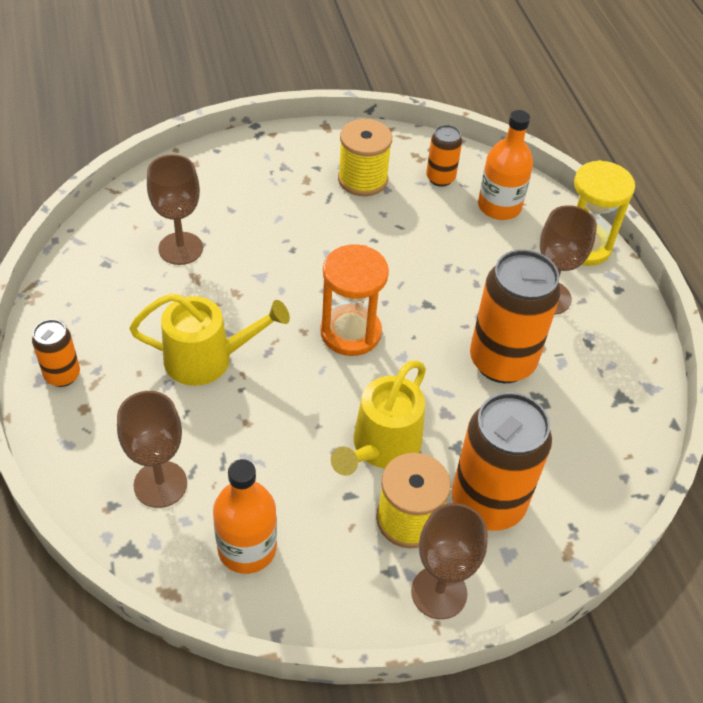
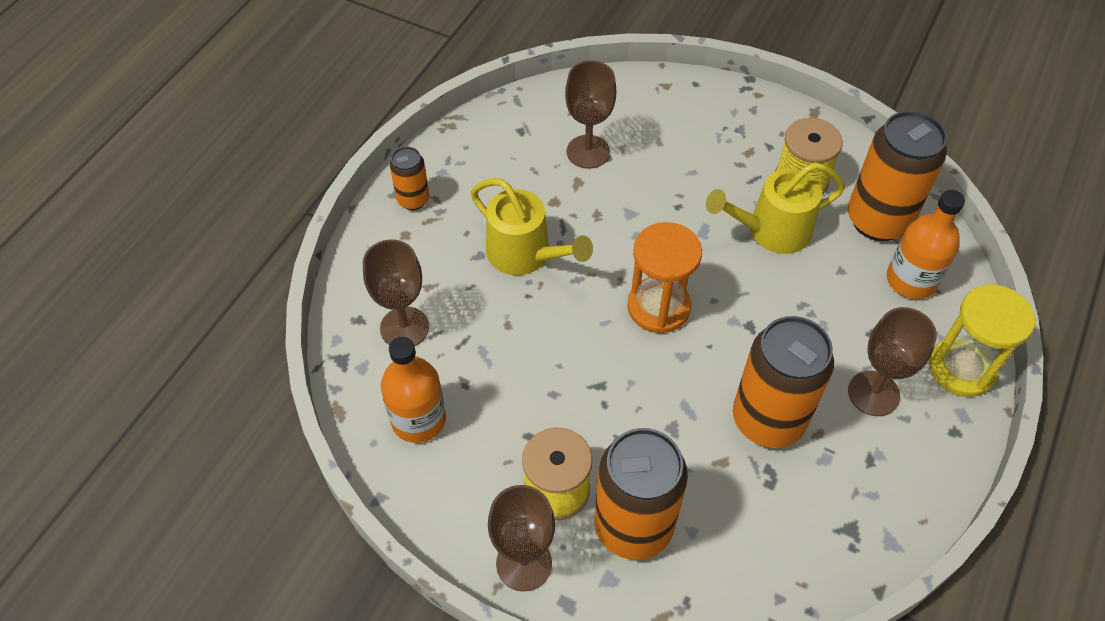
camera: 45 degrees right, 5 degrees up
yellow watering can [331,360,426,476] -> yellow watering can moved to [706,162,845,254]
orange can [426,125,462,187] -> orange can [848,111,947,241], size x1.97

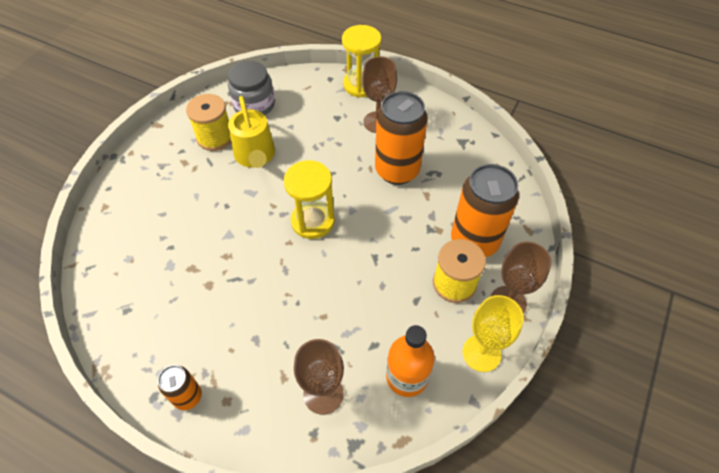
camera: 90 degrees left, 0 degrees up
yellow watering can [471,178,593,275] -> none
brown goblet [565,60,616,169] -> none
orange hourglass [627,222,702,334] -> yellow hourglass [283,160,335,239]
orange can [848,111,947,241] -> grey jar [228,61,275,115]
orange bottle [887,190,965,299] -> none
none -> yellow goblet [462,295,524,372]

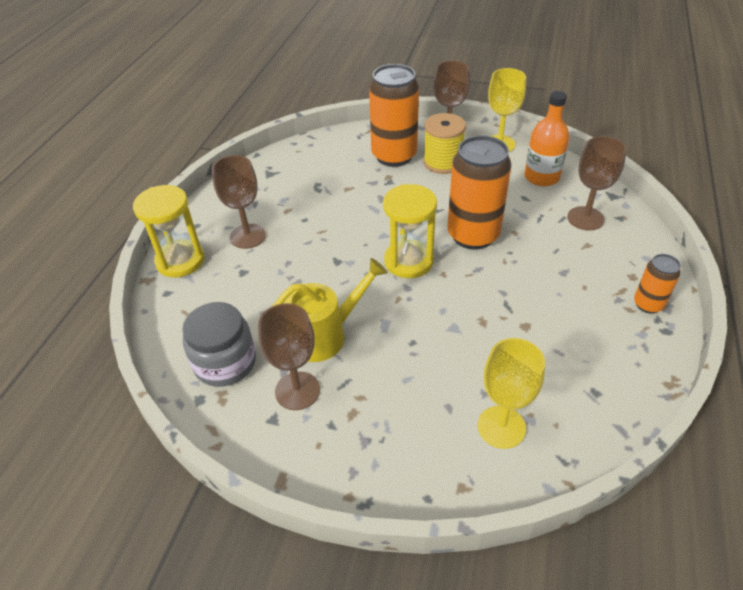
camera: 100 degrees left, 10 degrees down
yellow spool [186,94,231,151] -> brown goblet [258,303,320,410]
orange can [375,91,428,185] -> orange can moved to [447,135,512,250]
none -> yellow goblet [478,338,545,449]

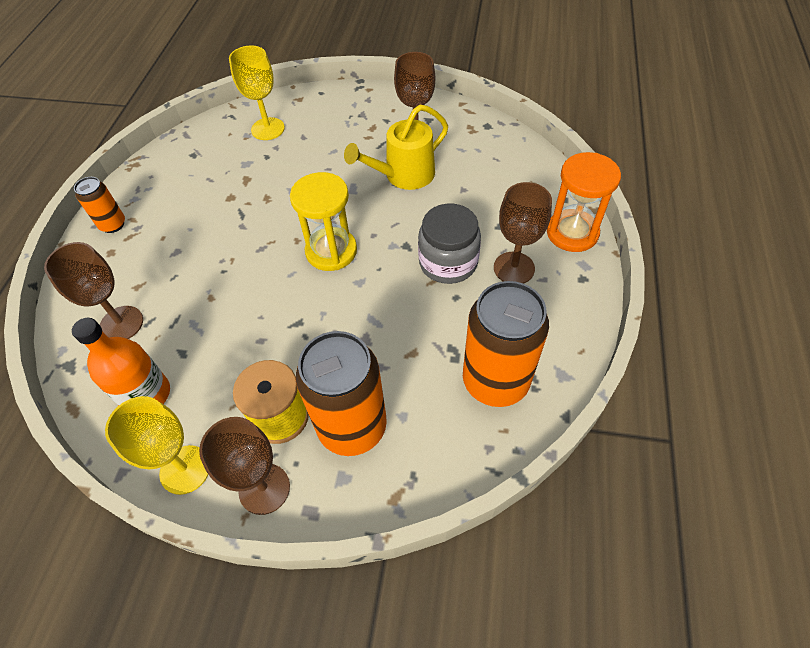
camera: 175 degrees right, 10 degrees up
yellow hourglass [133,185,205,277] -> orange hourglass [547,152,621,252]
grey jar [182,302,256,387] -> grey jar moved to [418,203,481,284]
orange can [447,135,512,250] -> orange can moved to [463,281,549,407]

